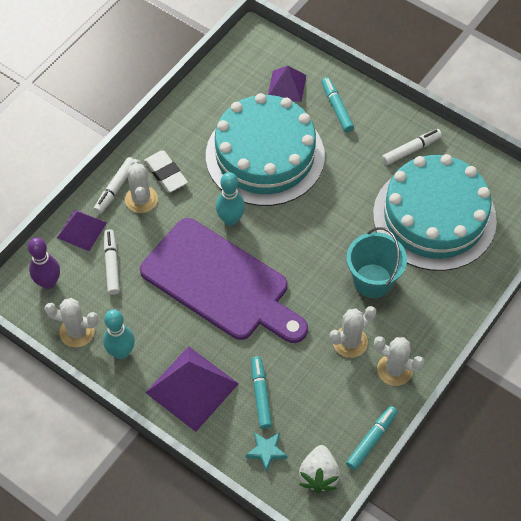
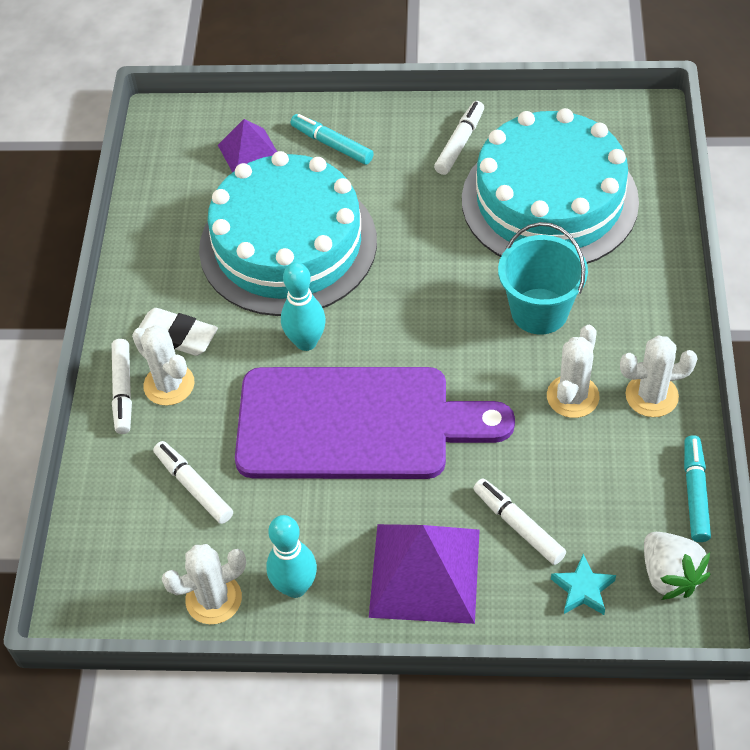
camera: 30 degrees left, 5 degrees down
purple bowling pin [28,237,60,289] -> none
purple pyramid [57,210,107,251] -> none
turquoise marker [251,356,272,429] -> white marker [473,478,566,565]

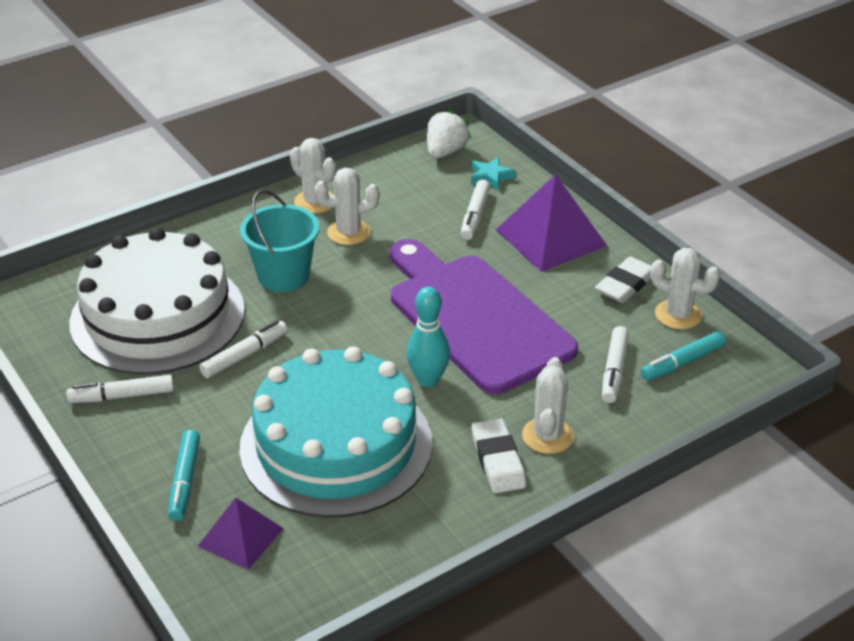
camera: 130 degrees left, 15 degrees down
white marker [112,339,132,434] -> white marker moved to [199,320,288,378]
turquoise bowling pin [266,515,317,598] -> white eraser [595,257,651,303]
turquoise cake [462,108,639,264] -> white cake [69,227,245,375]
turquoise marker [684,435,711,542] -> turquoise marker moved to [640,331,726,381]

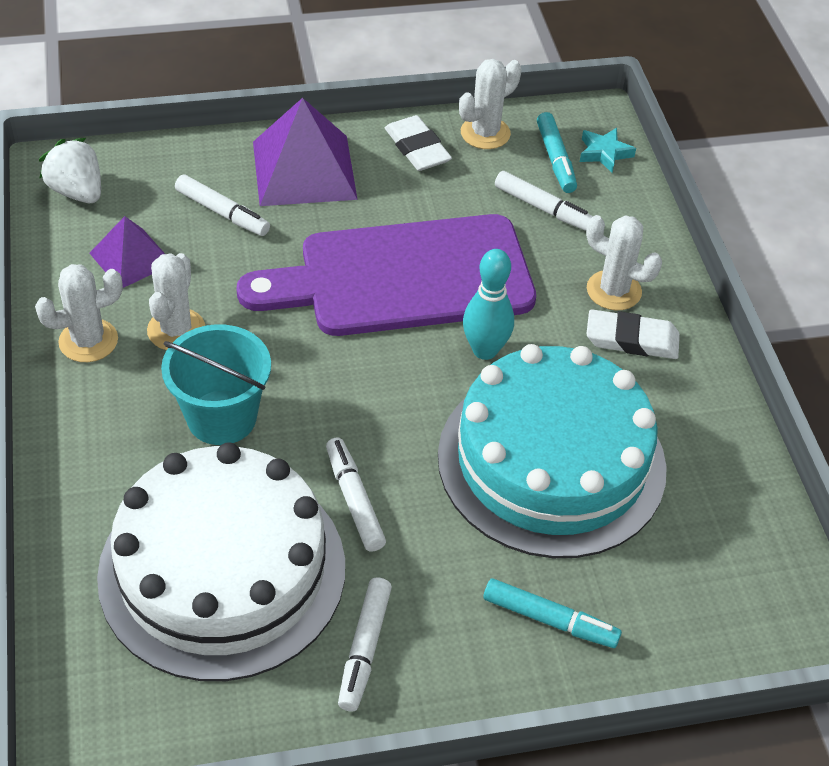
camera: 70 degrees left, 10 degrees up
purple pyramid [198,498,284,570] -> purple pyramid moved to [90,216,165,288]
turquoise star [471,157,515,190] -> turquoise star moved to [580,128,636,173]

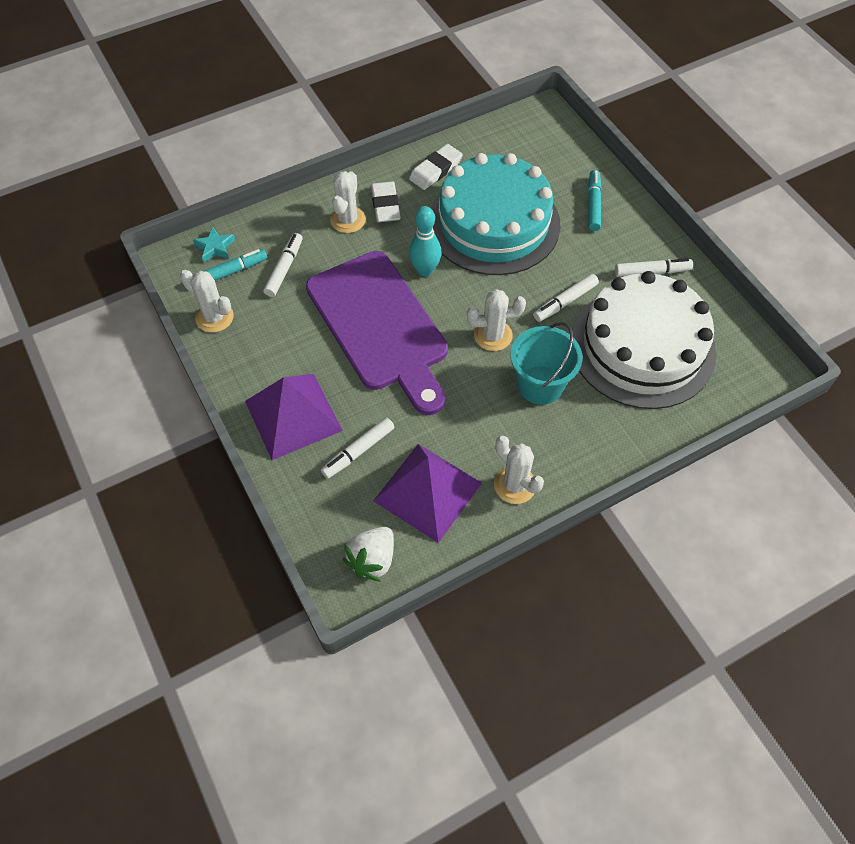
camera: 105 degrees left, 10 degrees up
purple pyramid [90,216,165,288] -> purple pyramid [373,444,482,543], size x1.67
white cactus [147,253,205,350] -> white cactus moved to [467,289,526,351]
white marker [175,175,270,236] -> white marker turned 150 degrees counterclockwise [321,417,394,479]
white eraser [385,115,452,171] -> white eraser moved to [409,144,463,190]

